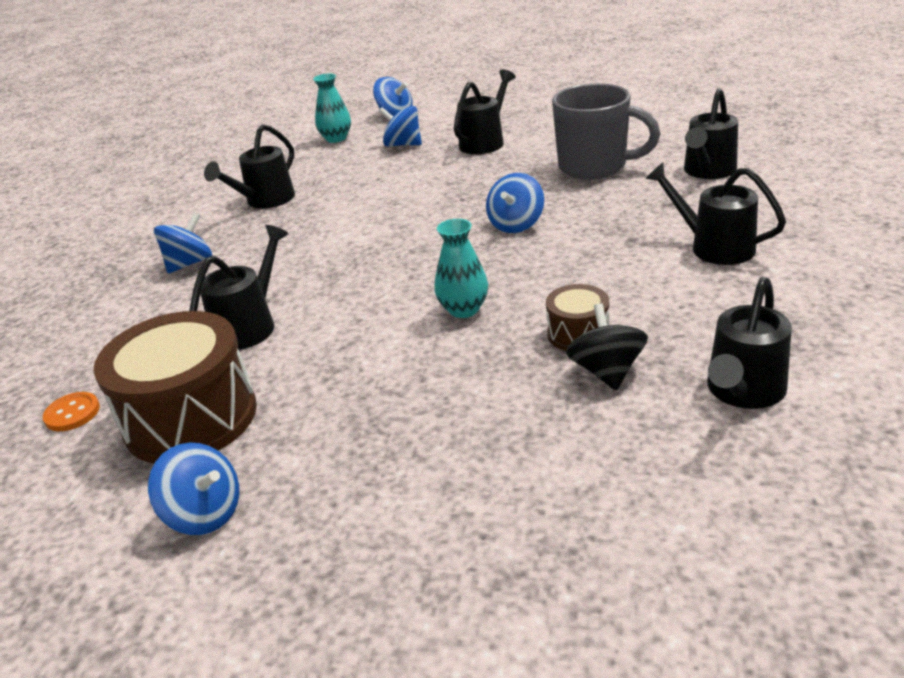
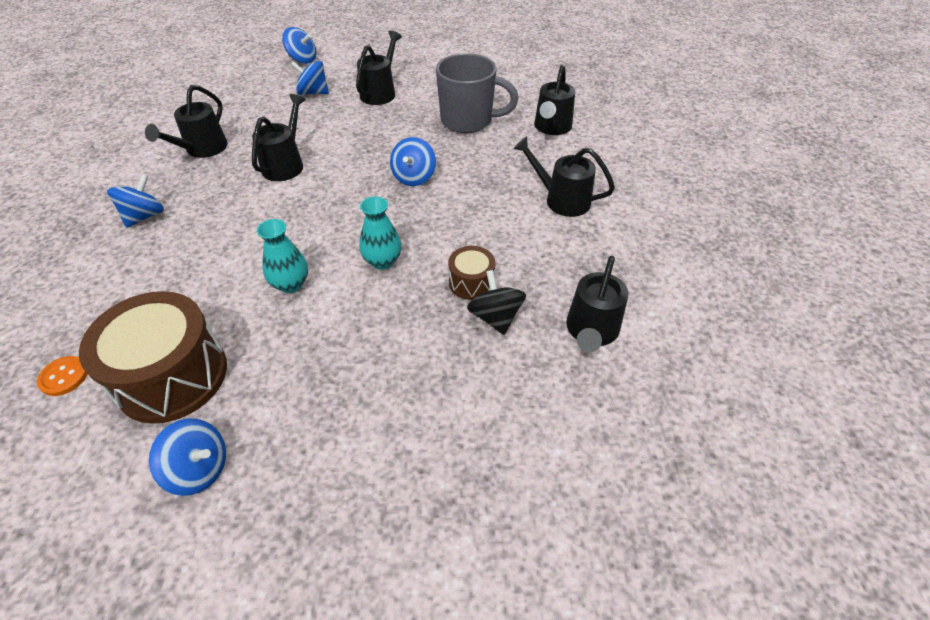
camera: 15 degrees left, 15 degrees up
black watering can [189,225,289,350] -> black watering can moved to [252,94,306,181]
turquoise vase [313,73,351,143] -> turquoise vase moved to [257,219,308,293]

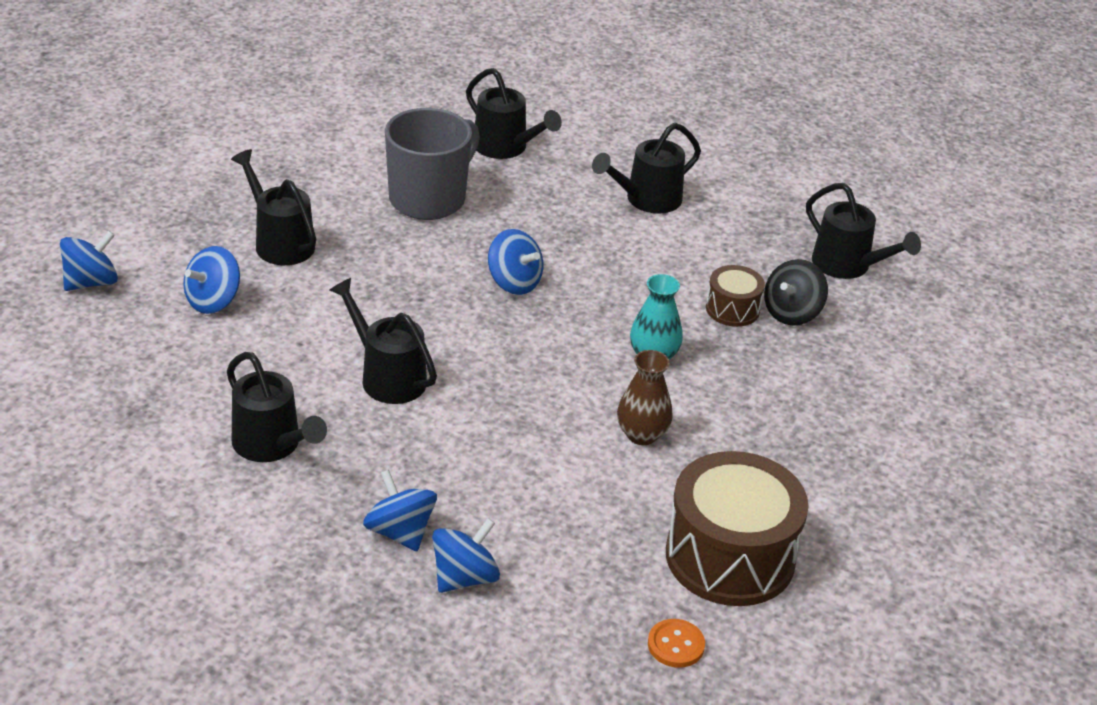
camera: 65 degrees left, 10 degrees down
blue spinning top [149,419,226,496] -> blue spinning top moved to [432,518,500,593]
turquoise vase [257,219,308,293] -> brown vase [617,350,673,445]
black spinning top [467,270,526,335] -> black spinning top turned 60 degrees counterclockwise [764,259,828,326]

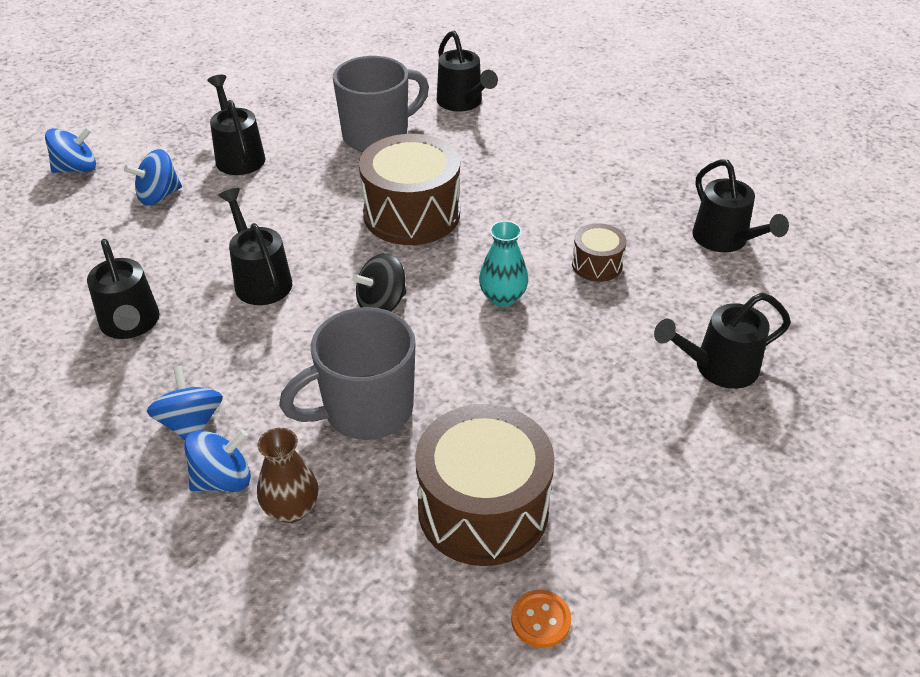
camera: 20 degrees right, 5 degrees up
blue spinning top [488,229,543,295] -> brown drum [359,134,460,245]
black watering can [592,123,701,214] -> black watering can moved to [654,293,791,389]
brown vase [617,350,673,445] -> brown vase moved to [257,428,319,523]
orange button [648,619,705,668] -> orange button moved to [511,590,572,648]
black spinning top [764,259,828,326] -> black spinning top moved to [352,253,406,312]
none -> grey mug [279,307,416,440]

